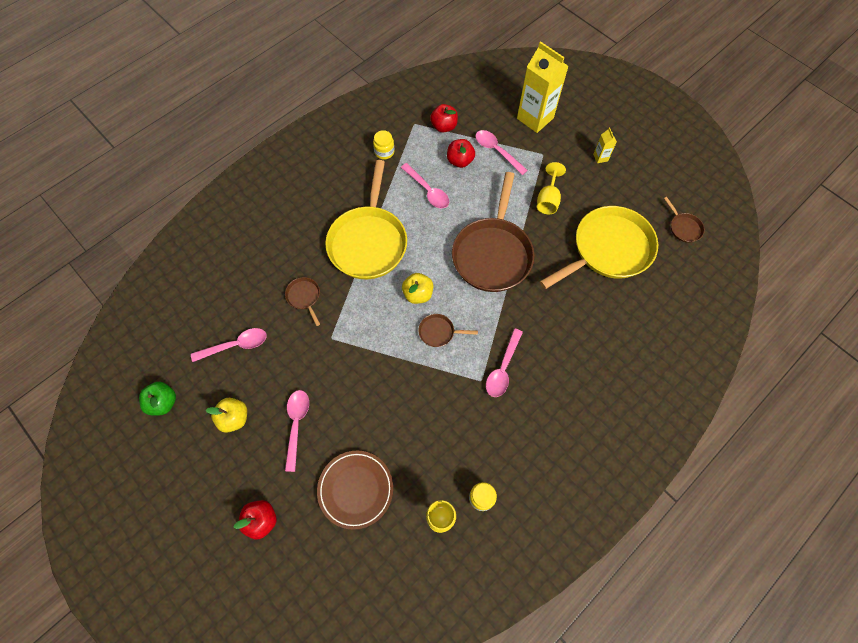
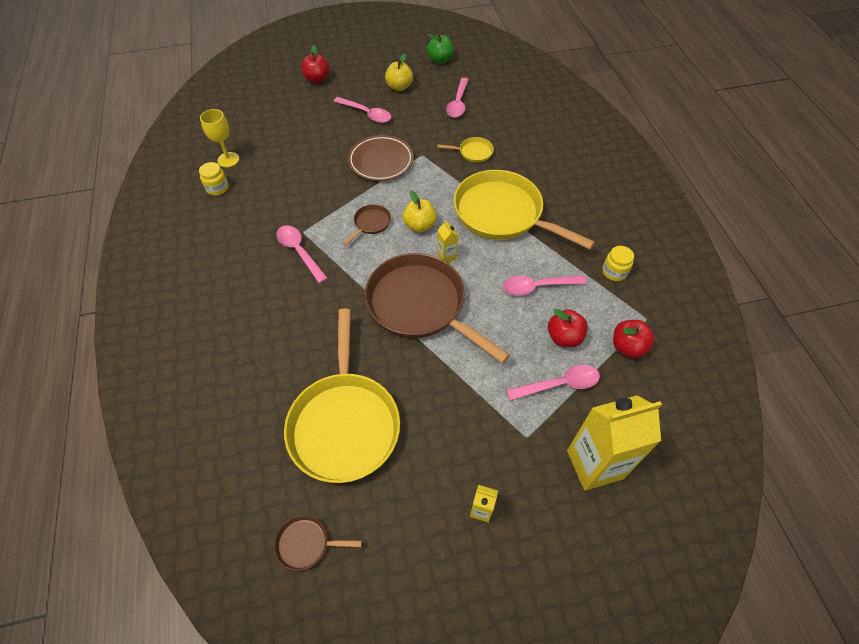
camera: 120 degrees right, 10 degrees down
brown pan [285,277,320,326] -> yellow pan [437,137,494,163]
brown plate [317,451,393,530] -> brown plate moved to [348,135,414,181]
yellow goblet [537,162,566,214] -> none
none -> yellow carton [437,220,458,263]

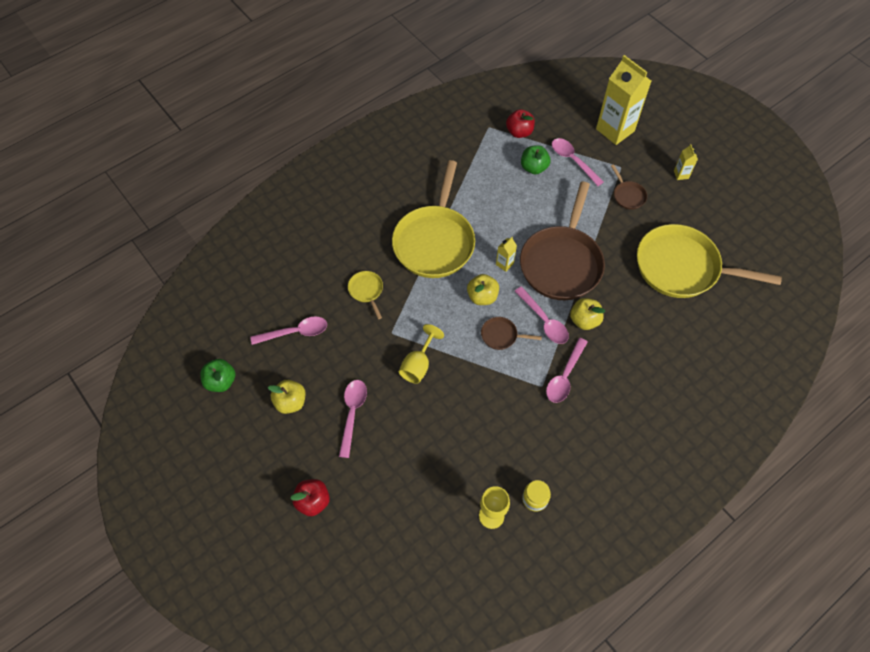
camera: 115 degrees left, 5 degrees up
brown pan [274,515,362,571] -> brown pan moved to [611,164,647,209]
yellow pan [284,309,400,483] -> yellow pan turned 135 degrees counterclockwise [637,224,782,298]
brown plate [348,135,414,181] -> yellow goblet [399,324,444,384]
pink spoon [503,275,587,296] -> pink spoon moved to [515,287,569,344]
red apple [548,309,588,347] -> green apple [521,145,551,174]
yellow jar [602,246,634,281] -> none
none -> yellow apple [570,298,605,330]

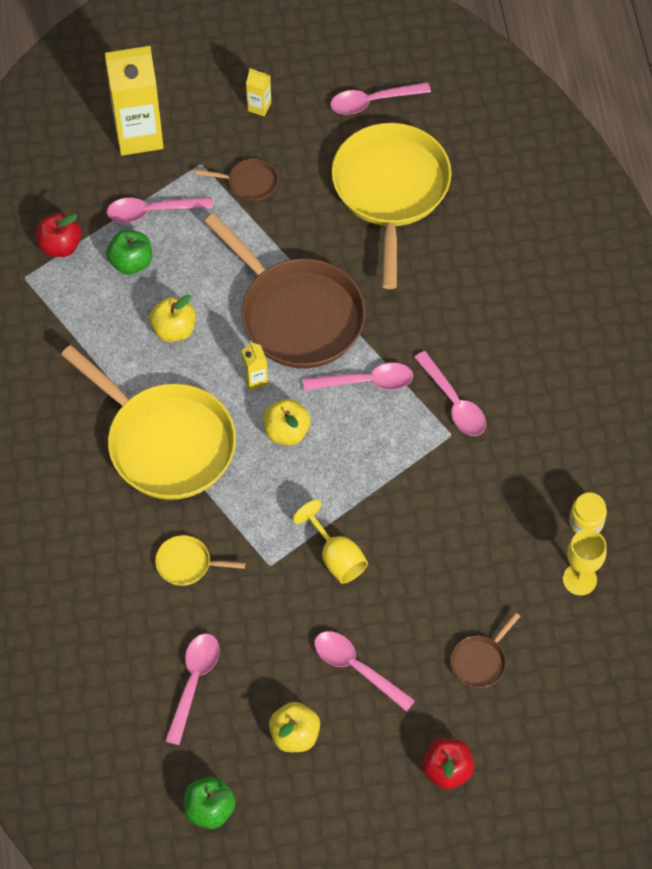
camera: 60 degrees left, 0 degrees up
brown pan [481,317,542,350] -> brown pan moved to [450,612,520,688]
yellow apple [570,298,605,330] -> yellow apple moved to [149,295,195,342]
yellow pan [637,224,782,298] -> yellow pan turned 135 degrees clockwise [332,123,452,289]
none -> pink spoon [330,82,431,115]

